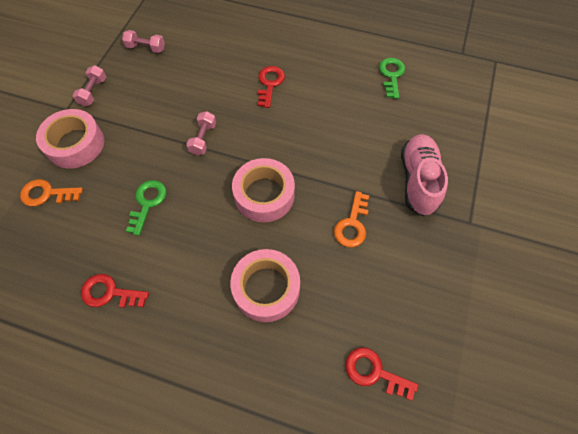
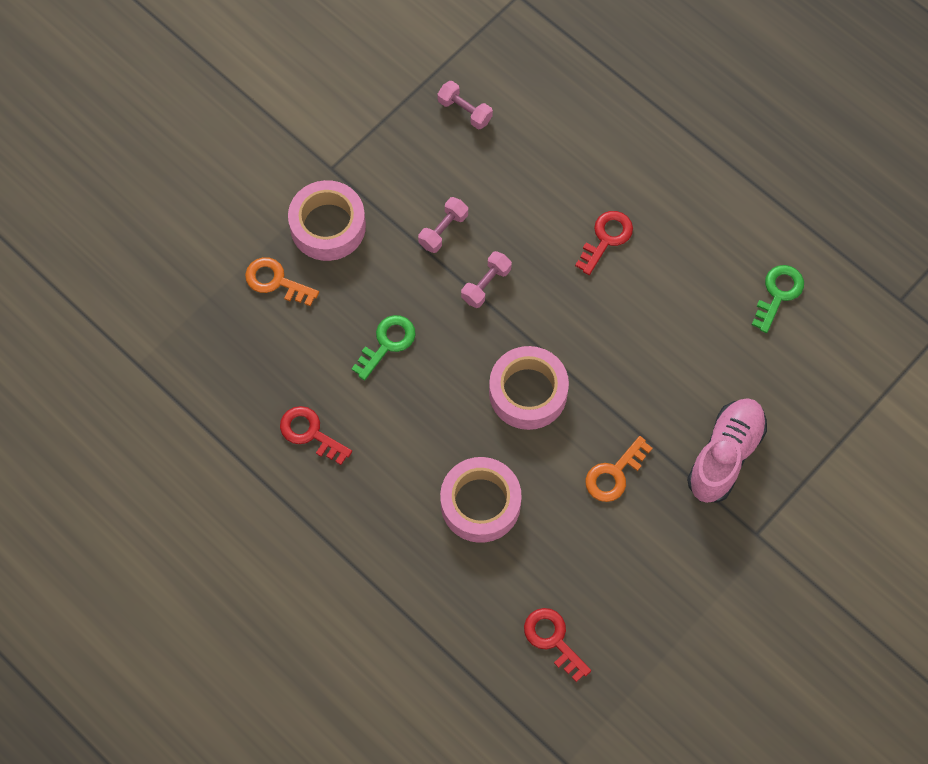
camera: 25 degrees right, 5 degrees up
pink dumbbell [73,65,106,107] -> pink dumbbell moved to [418,197,468,253]

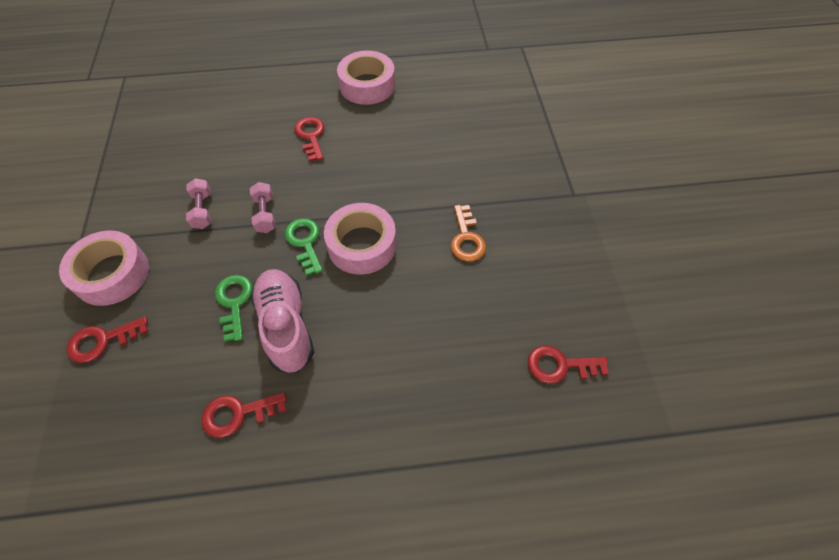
camera: 50 degrees left, 10 degrees down
orange key [245,257,319,306] -> red key [67,316,148,363]
pink dumbbell [437,81,493,129] -> none
pink tape [440,457,522,543] -> pink tape moved to [337,51,395,105]
pink shoe [687,398,767,503] -> pink shoe moved to [251,269,314,373]
green key [752,265,804,333] -> green key moved to [285,218,323,276]

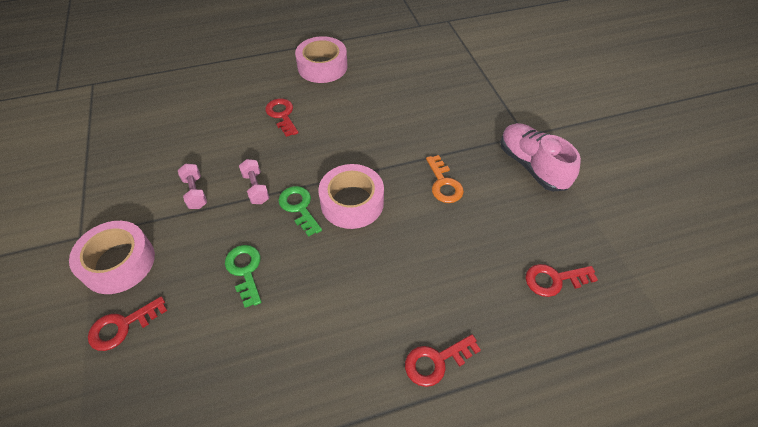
camera: 10 degrees left, 5 degrees down
red key [201,392,287,438] -> red key moved to [405,334,481,387]
pink shoe [251,269,314,373] -> pink shoe moved to [501,123,581,191]

